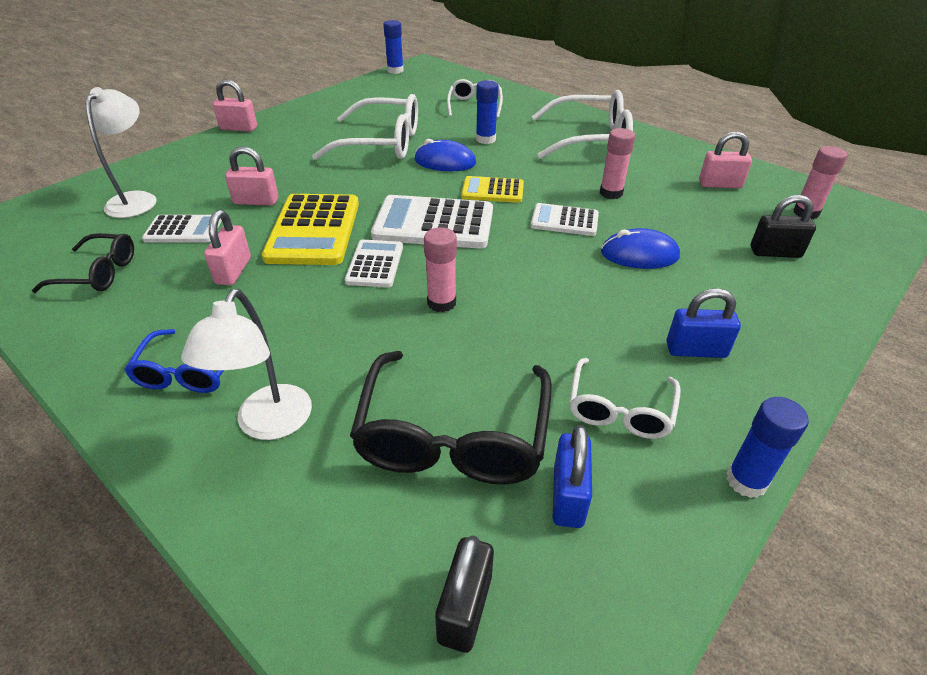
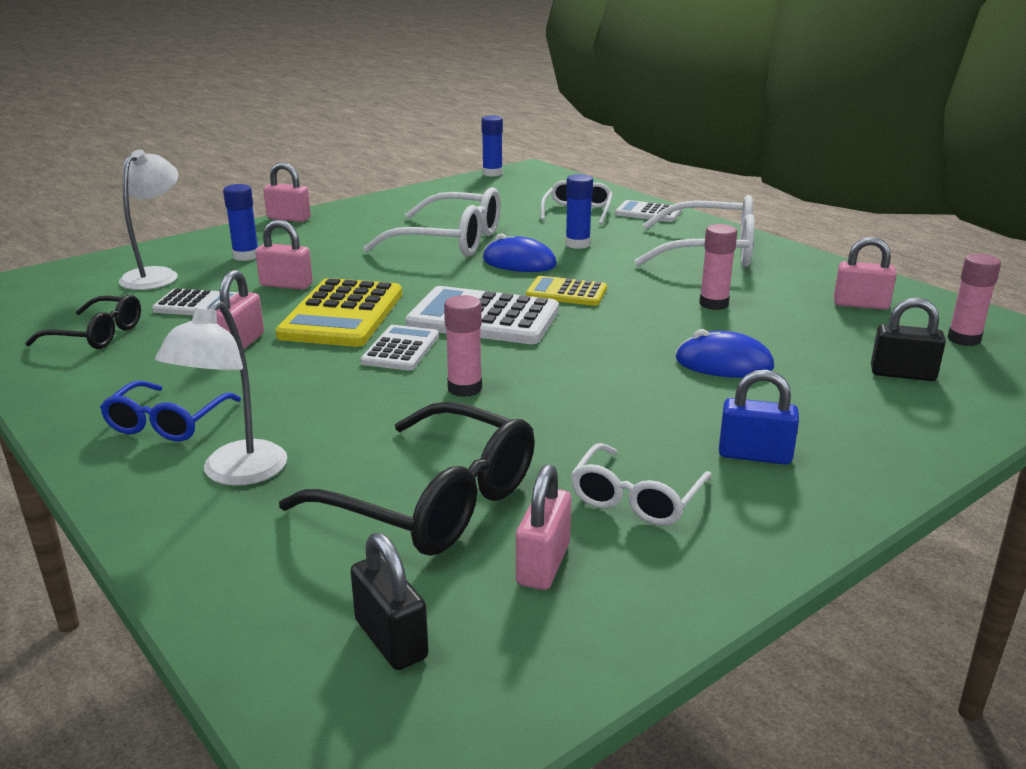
camera: 10 degrees right, 15 degrees down
black glasses [350,351,552,485] -> black glasses turned 75 degrees counterclockwise [279,401,535,556]
black padlock [435,535,494,653] -> black padlock turned 60 degrees counterclockwise [350,532,429,670]
white calculator [531,203,599,236] -> white calculator moved to [615,200,682,222]
blue padlock [553,425,592,528] -> pink padlock [516,464,571,590]
blue glue stick [726,397,809,498] -> blue glue stick moved to [223,184,258,261]

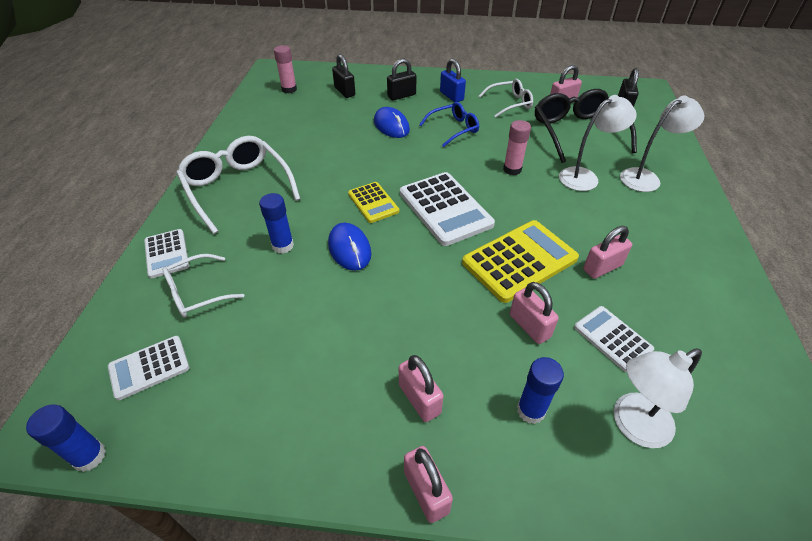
camera: 135 degrees left, 20 degrees up
black glasses [25,295,141,349] -> none
blue glasses [100,381,241,441] -> blue glasses moved to [419,102,479,147]
white calculator [361,325,439,371] -> white calculator moved to [108,336,190,400]
white glasses [363,187,501,256] -> none
pink glue stick [699,224,737,310] -> none
pink padlock [834,237,897,310] -> pink padlock moved to [399,355,444,422]
none -> black padlock [387,59,416,100]
none -> white lamp [559,95,637,191]

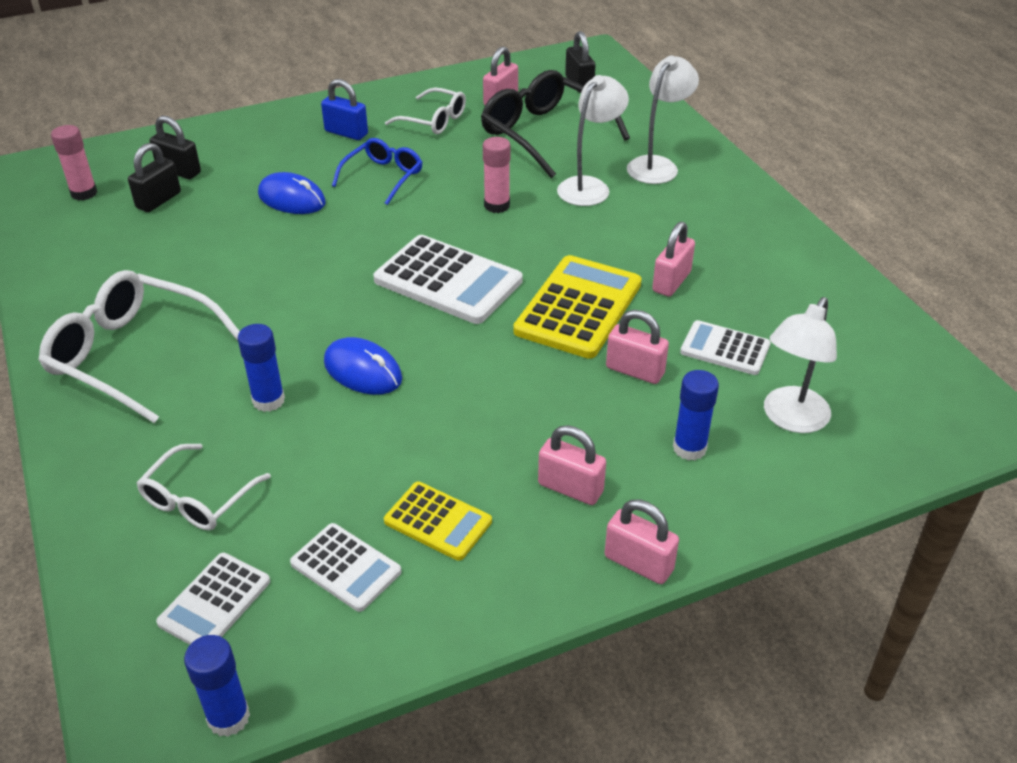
camera: 30 degrees left, 5 degrees down
white calculator [144,229,189,279] -> white calculator moved to [290,523,401,612]
yellow calculator [348,182,399,223] -> yellow calculator moved to [384,482,492,561]
black padlock [387,59,416,100] -> black padlock moved to [128,143,181,212]
white glasses [479,79,533,117] -> white glasses turned 75 degrees clockwise [385,88,466,134]

